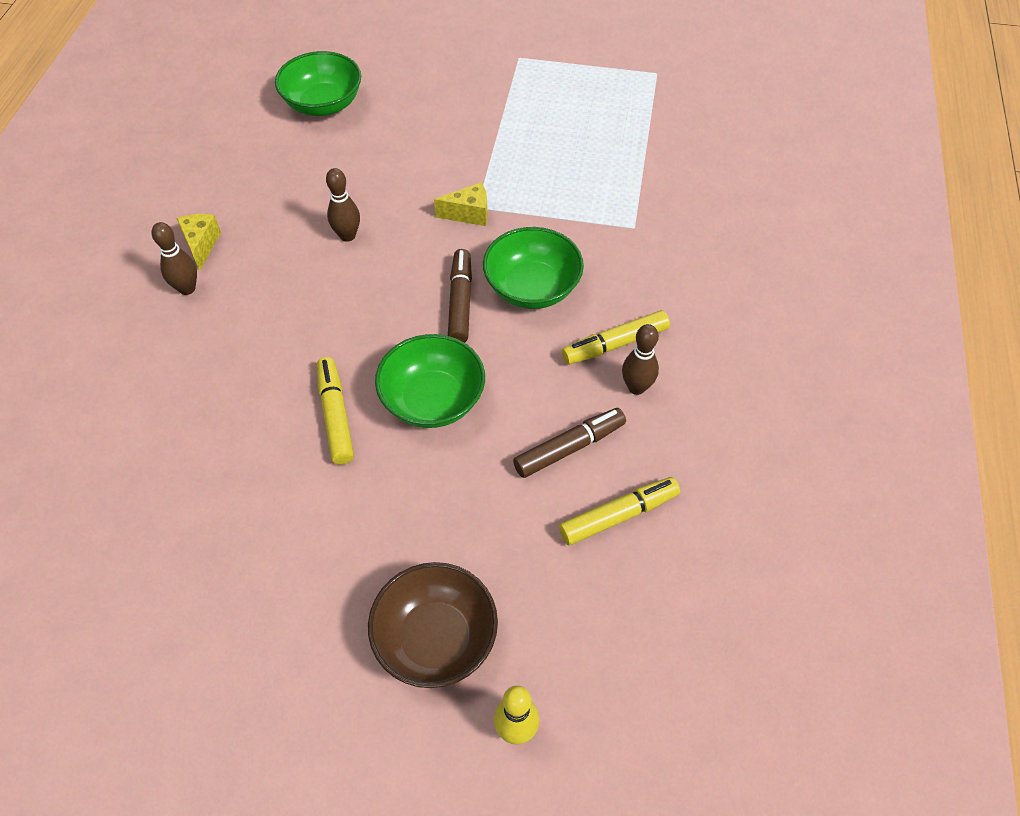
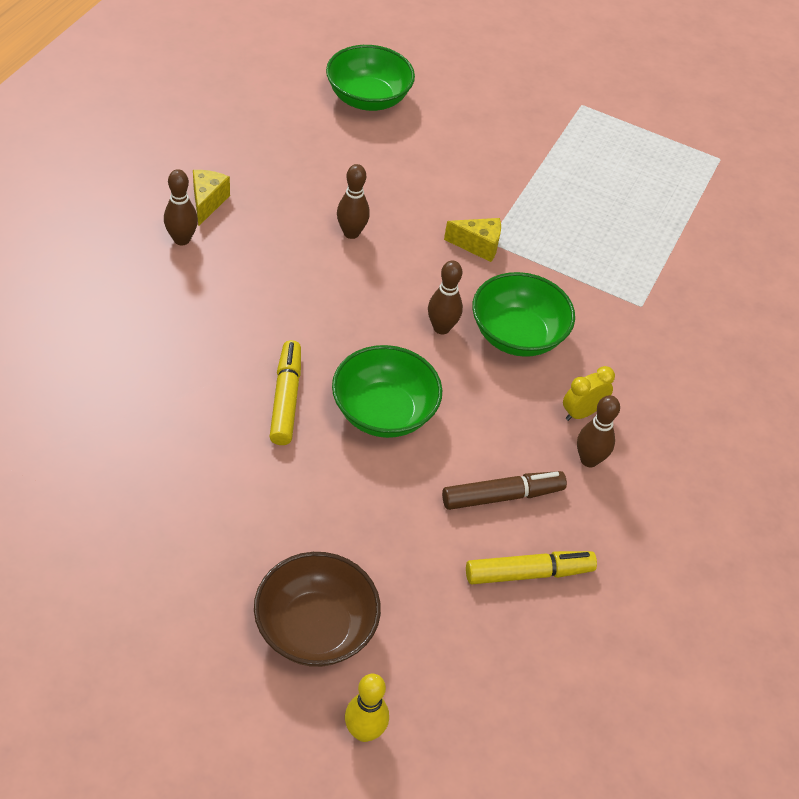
camera: 10 degrees right, 5 degrees down
brown marker [448,249,472,343] -> brown bowling pin [428,260,463,334]
yellow marker [562,310,670,365] -> yellow clock [563,366,615,421]

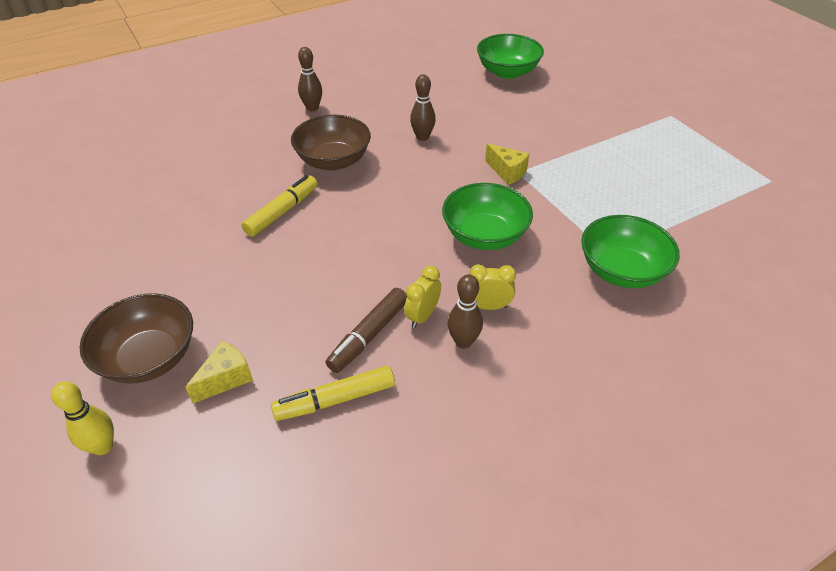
camera: 40 degrees right, 5 degrees down
yellow cheese [193,170,230,226] -> yellow cheese moved to [185,341,253,403]
green bowl [332,345,442,438] -> green bowl moved to [581,215,680,288]
brown bowling pin [428,260,463,334] -> none
brown marker [442,471,567,510] -> brown marker turned 105 degrees clockwise [325,288,407,373]
yellow marker [466,551,597,584] -> yellow marker turned 135 degrees clockwise [271,366,395,421]
none -> brown bowl [291,115,371,170]
none -> yellow clock [404,266,441,328]

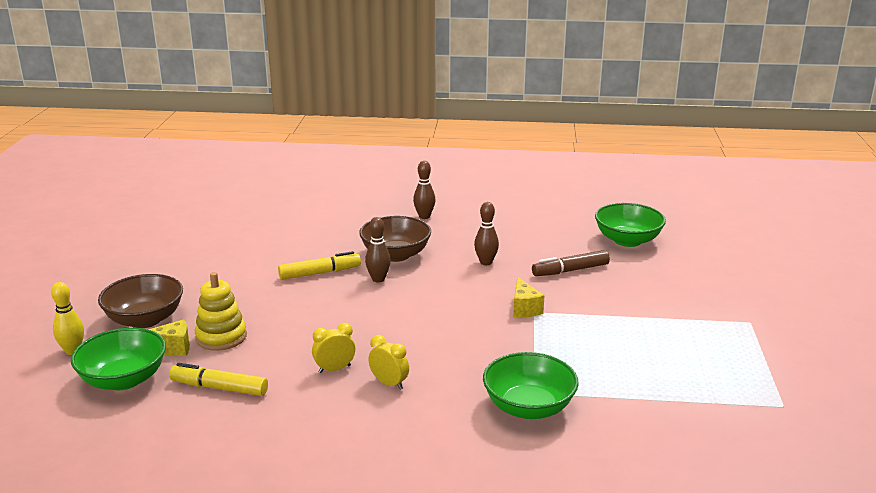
camera: 35 degrees right, 20 degrees down
brown marker [325,288,407,373] -> brown marker moved to [532,250,610,276]
green bowl [442,183,533,250] -> green bowl moved to [71,327,166,390]
brown bowling pin [447,274,483,349] -> brown bowling pin moved to [365,217,391,282]
none -> yellow stacking toy [195,272,247,351]

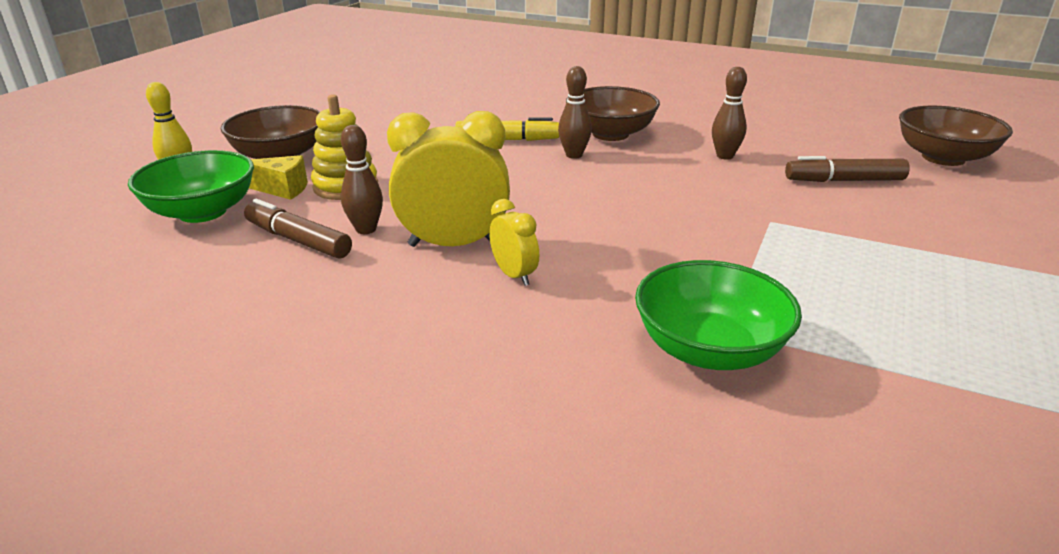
camera: 20 degrees right, 5 degrees up
yellow marker [169,363,268,396] -> brown marker [244,199,352,259]
yellow clock [312,323,355,373] -> yellow clock [387,111,510,247], size x1.92
brown bowling pin [413,161,436,219] -> brown bowling pin moved to [341,125,383,234]
yellow cheese [513,277,544,317] -> none
green bowl [595,203,666,247] -> brown bowl [899,106,1013,166]

